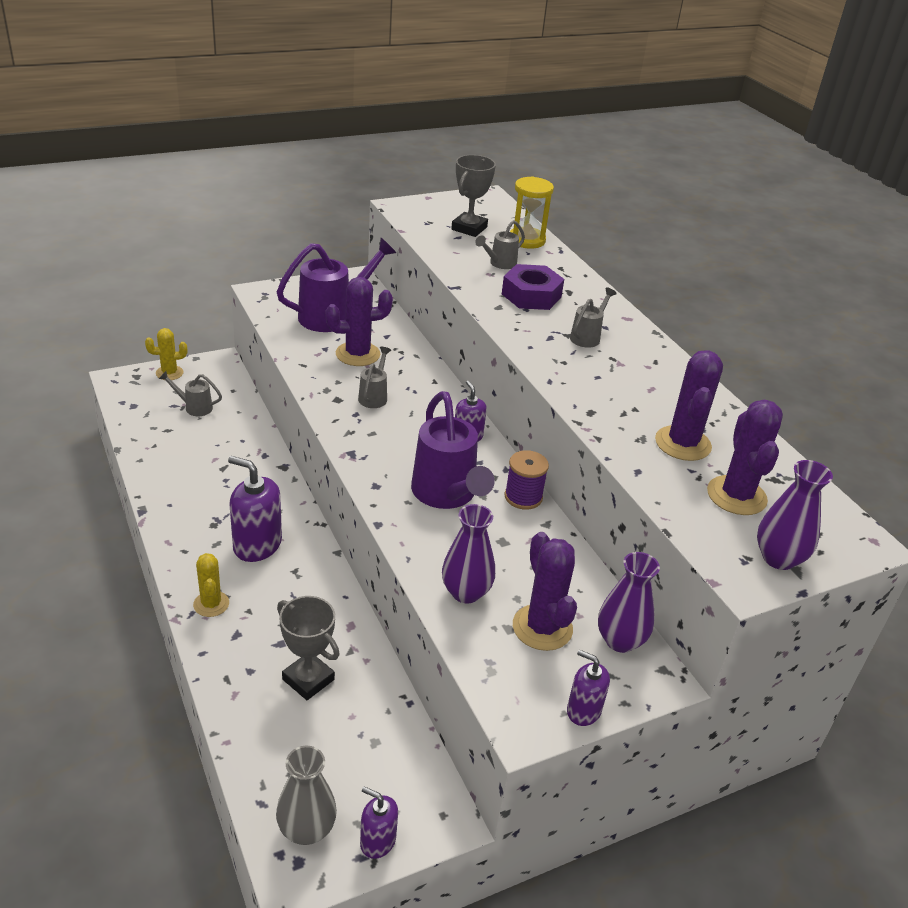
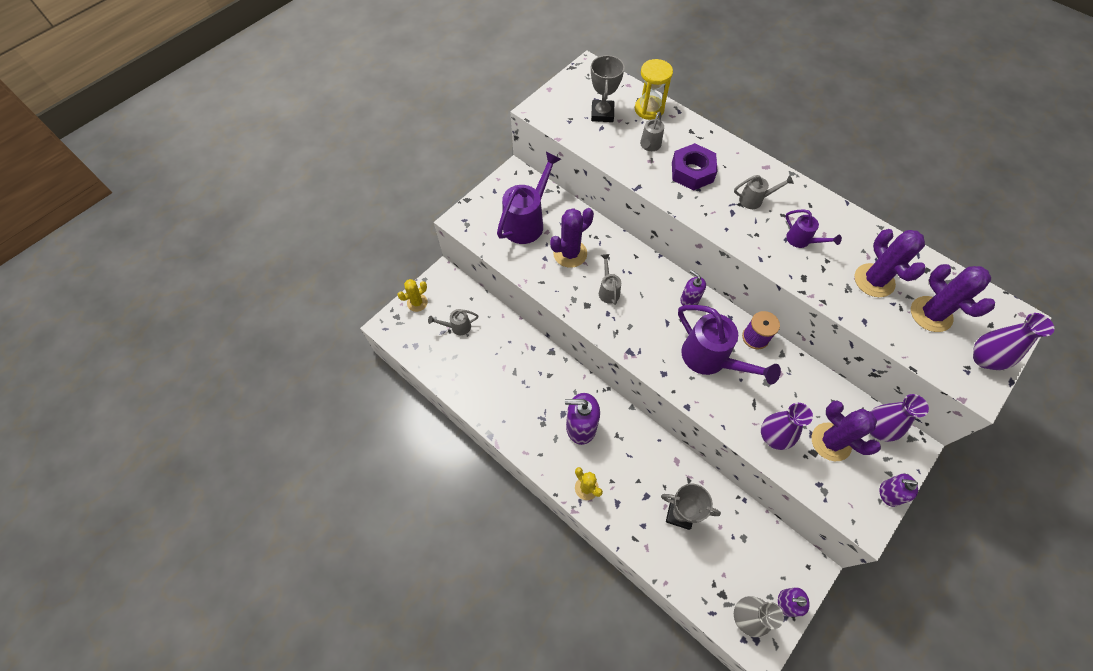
camera: 20 degrees left, 25 degrees up
grey watering can [570,287,617,348] -> grey watering can turned 75 degrees clockwise [734,175,794,209]
none -> purple watering can [786,209,842,248]

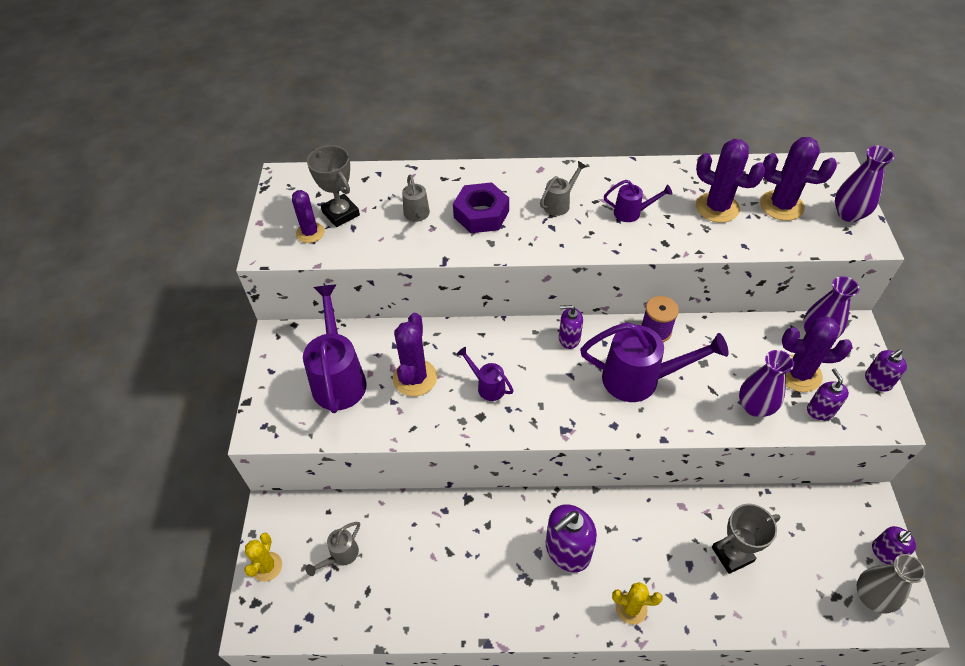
camera: 40 degrees left, 10 degrees down
grey watering can [599,254,621,305] -> purple watering can [457,347,514,401]
yellow hourglass [635,59,673,120] -> none
none -> purple cactus [292,190,325,243]
none -> purple soap dispenser [807,368,849,420]

